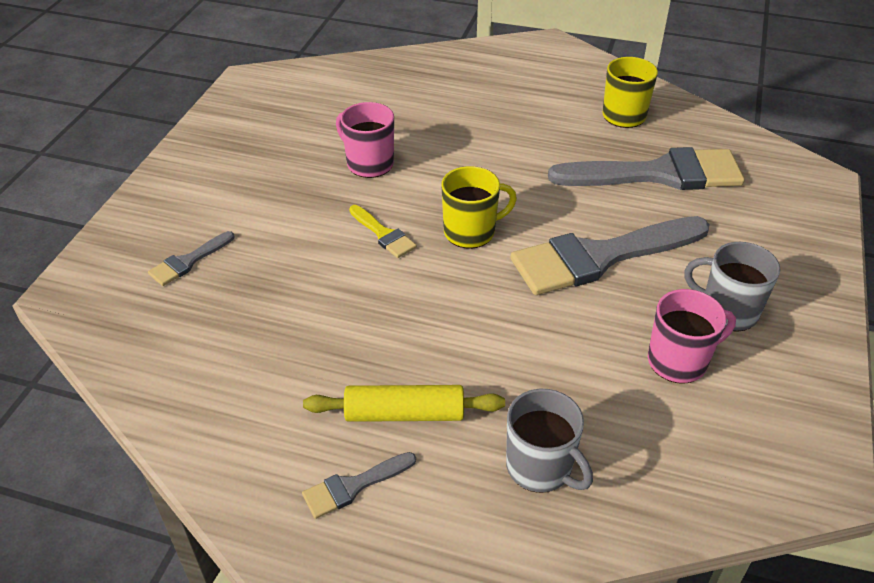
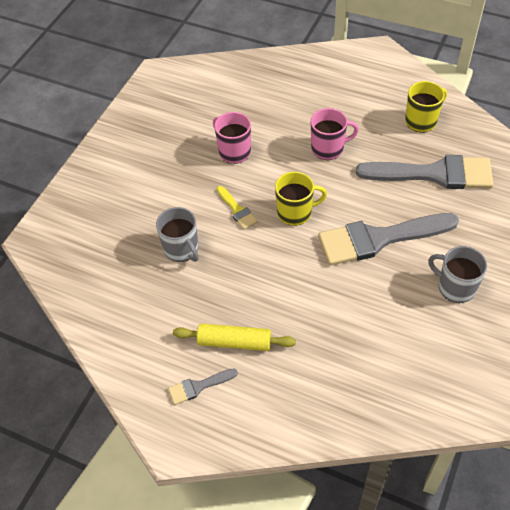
camera: 10 degrees right, 10 degrees up
grey brush [148,231,234,286] -> none
grey mug [506,389,593,493] -> grey mug moved to [156,207,198,262]
pink mug [648,289,736,384] -> pink mug moved to [311,108,359,160]

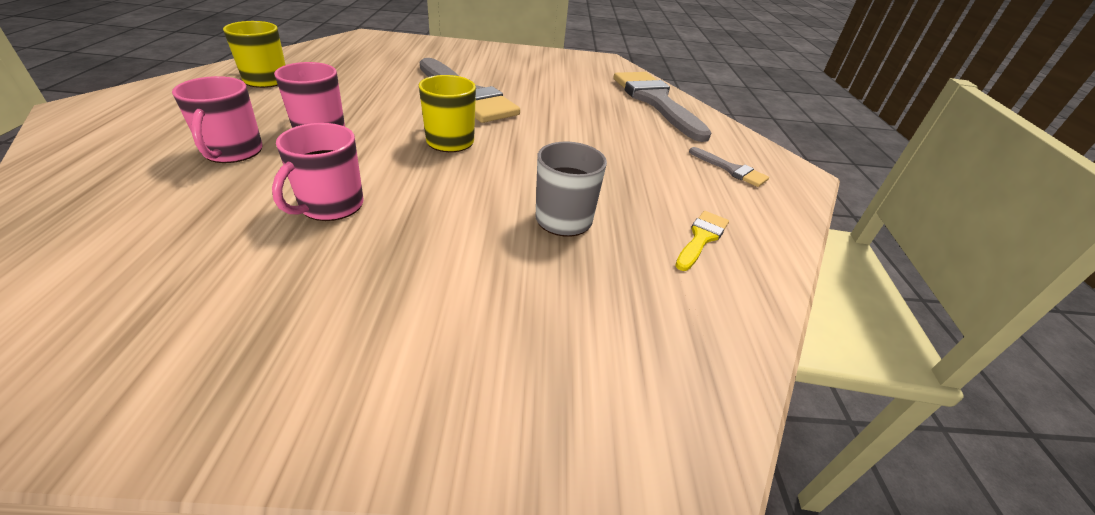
camera: 120 degrees left, 15 degrees down
yellow rolling pin [173,323,296,351] -> none
yellow brush [217,186,258,230] -> yellow brush moved to [675,211,729,271]
grey brush [356,155,493,189] -> grey brush moved to [613,72,712,142]
grey mug [428,246,487,303] -> none
none -> pink mug [172,76,263,163]

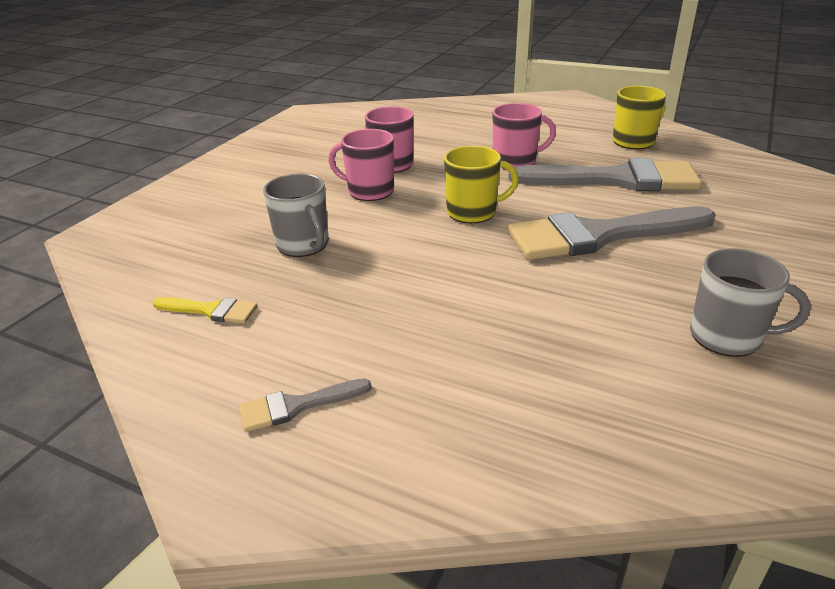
camera: 120 degrees right, 5 degrees down
pink mug [172,76,263,163] -> pink mug moved to [328,129,394,201]
grey brush [613,72,712,142] -> grey brush moved to [508,158,702,191]
yellow brush [675,211,729,271] -> yellow brush turned 45 degrees counterclockwise [152,297,258,324]
none -> grey mug [690,248,811,357]

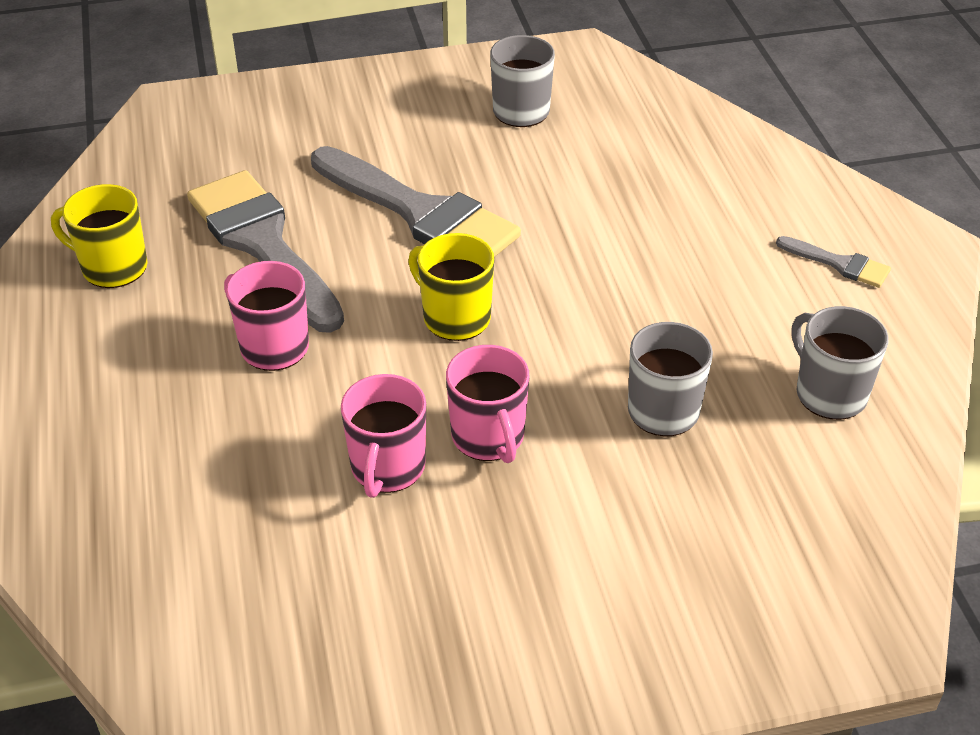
camera: 130 degrees left, 10 degrees up
yellow brush [152,297,258,324] -> grey mug [792,306,889,420]

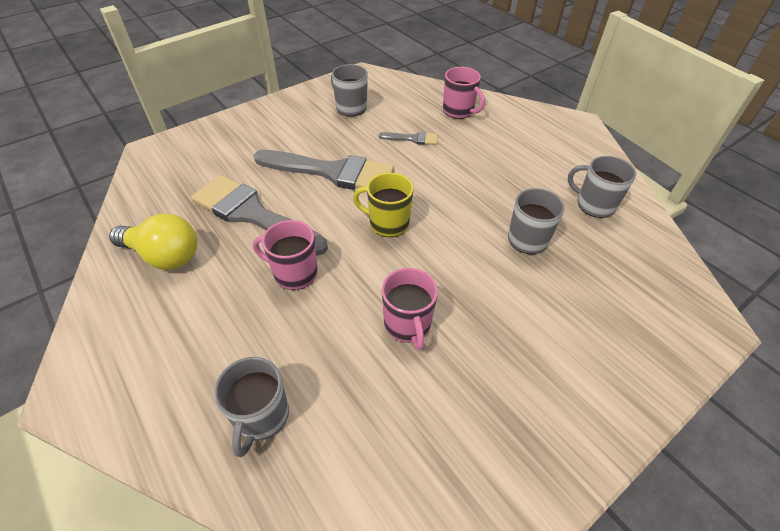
camera: 25 degrees left, 5 degrees up
yellow mug [51,184,148,288] -> yellow light bulb [109,213,198,270]
pink mug [446,345,529,463] -> pink mug moved to [443,67,485,119]
grey brush [776,236,891,288] -> grey brush moved to [379,131,438,145]
none -> grey mug [214,357,289,457]

